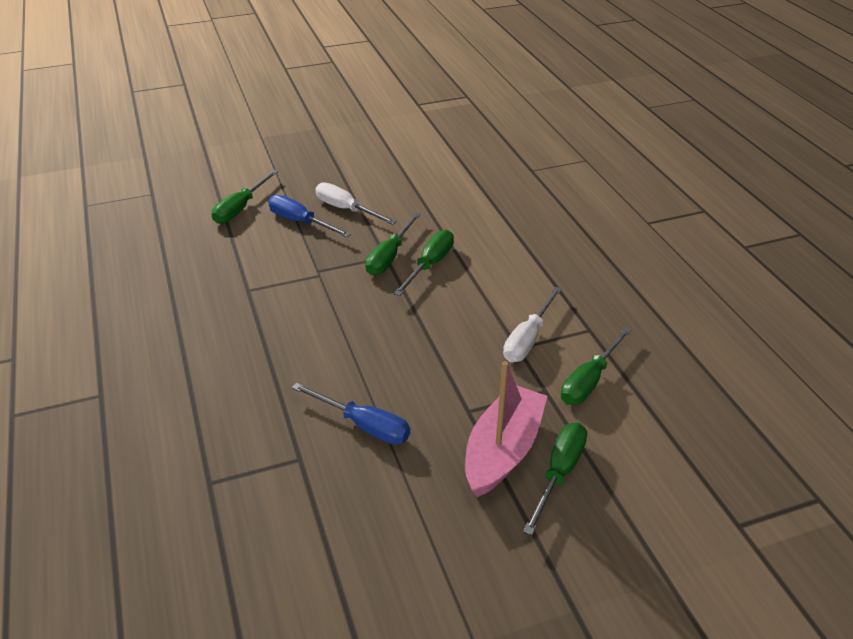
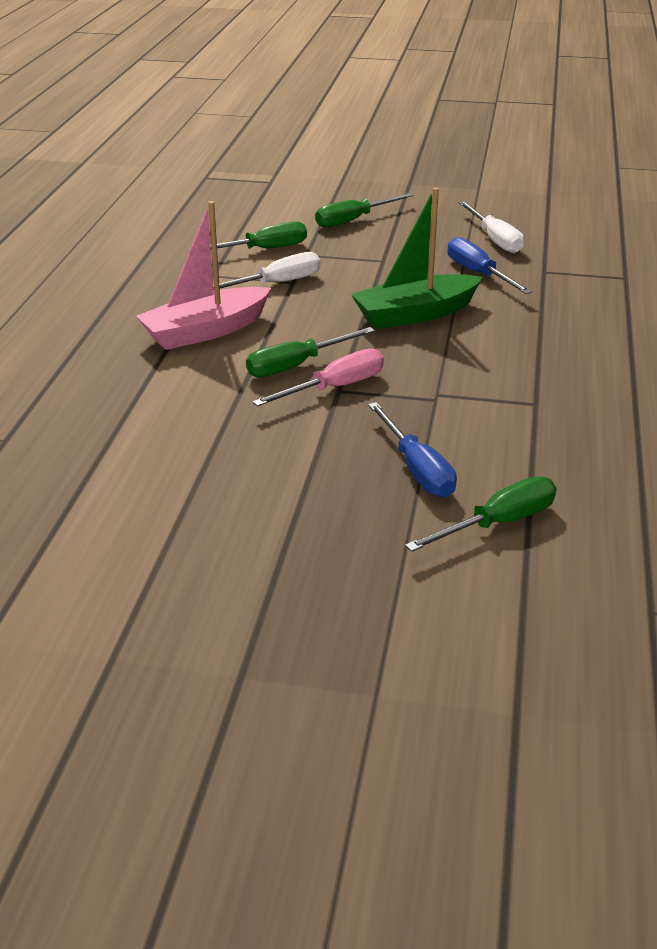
camera: 150 degrees left, 5 degrees down
white screwdriver [315,182,397,225] -> white screwdriver moved to [458,201,524,253]
green screwdriver [365,212,421,275] -> pink screwdriver [252,348,384,407]
pink boat [465,361,548,497] -> pink boat moved to [136,201,271,350]
none -> green boat [351,187,483,329]

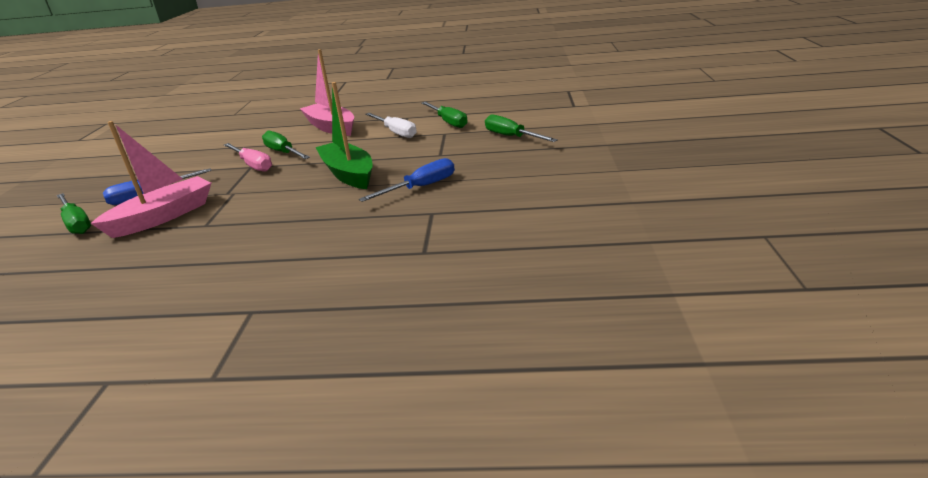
camera: 85 degrees right, 5 degrees down
white screwdriver [458,201,524,253] -> none
none -> pink boat [91,121,211,238]

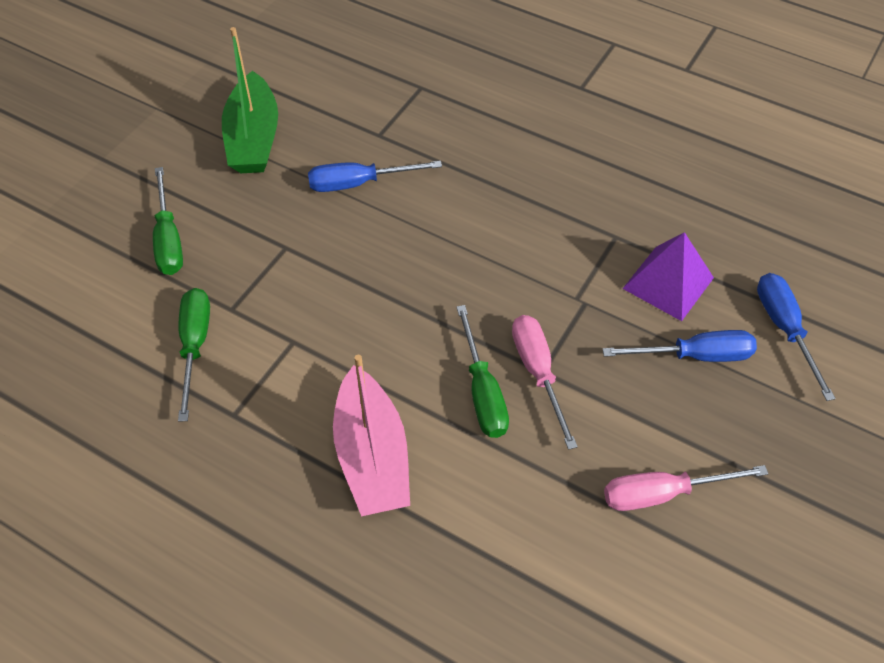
camera: 155 degrees left, 25 degrees up
green screwdriver [57,193,91,234] -> blue screwdriver [757,273,836,401]
pink boat [91,121,211,238] -> purple pyramid [623,232,714,321]
green boat [315,82,372,189] -> green boat moved to [222,27,278,173]
white screwdriver [365,113,417,138] -> none
none -> pink screwdriver [604,465,768,511]

